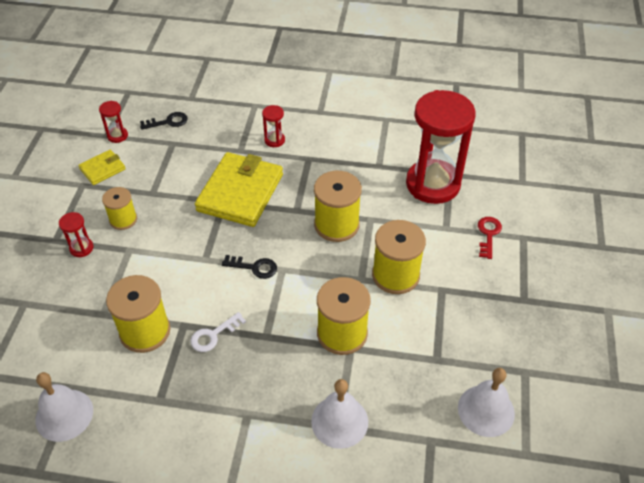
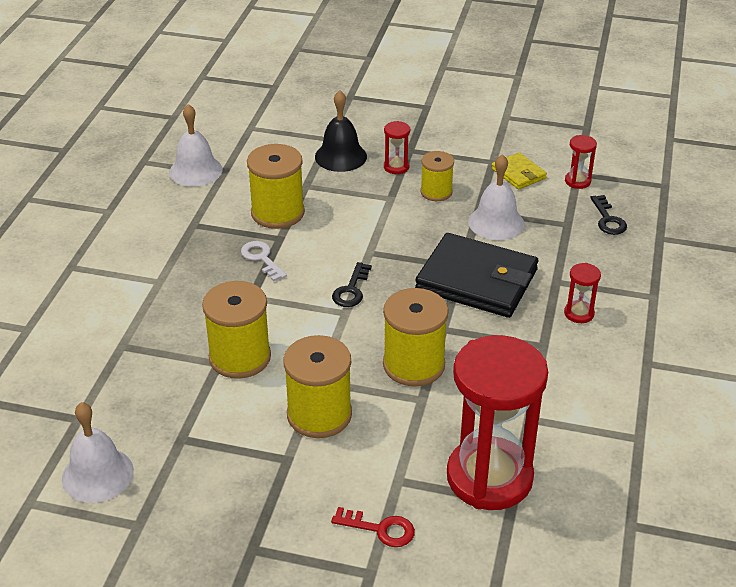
camera: 95 degrees right, 10 degrees down
yellow wallet [195,152,283,227] -> black wallet [415,233,538,318]
white bell [311,379,368,449] -> white bell moved to [468,154,524,240]
none -> black bell [315,90,367,172]

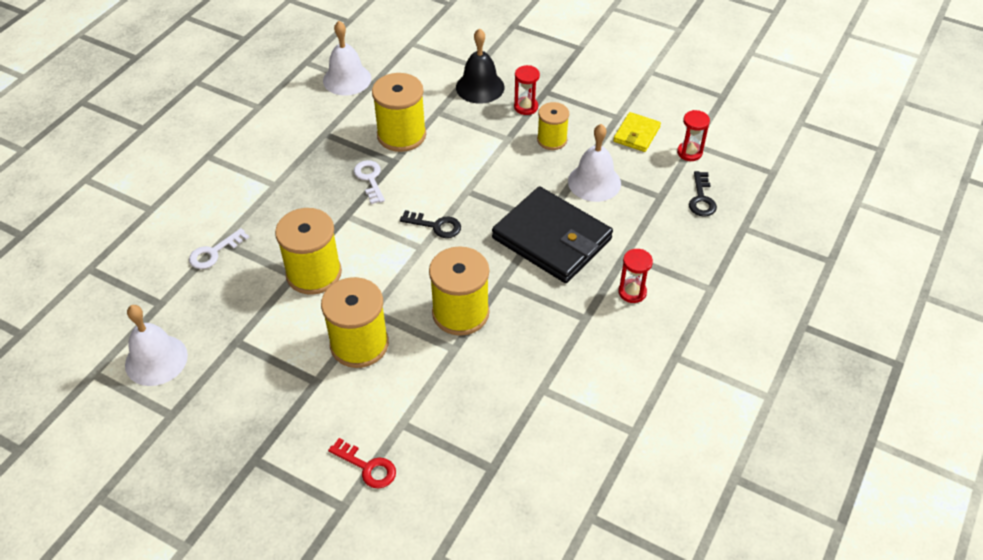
camera: 15 degrees right, 10 degrees up
black key [332,262,372,307] -> black key turned 105 degrees counterclockwise [400,210,461,238]
red hourglass [447,335,548,510] -> none
yellow wallet [491,152,547,190] -> yellow wallet turned 45 degrees clockwise [613,112,661,152]
none -> white key [189,228,249,269]

